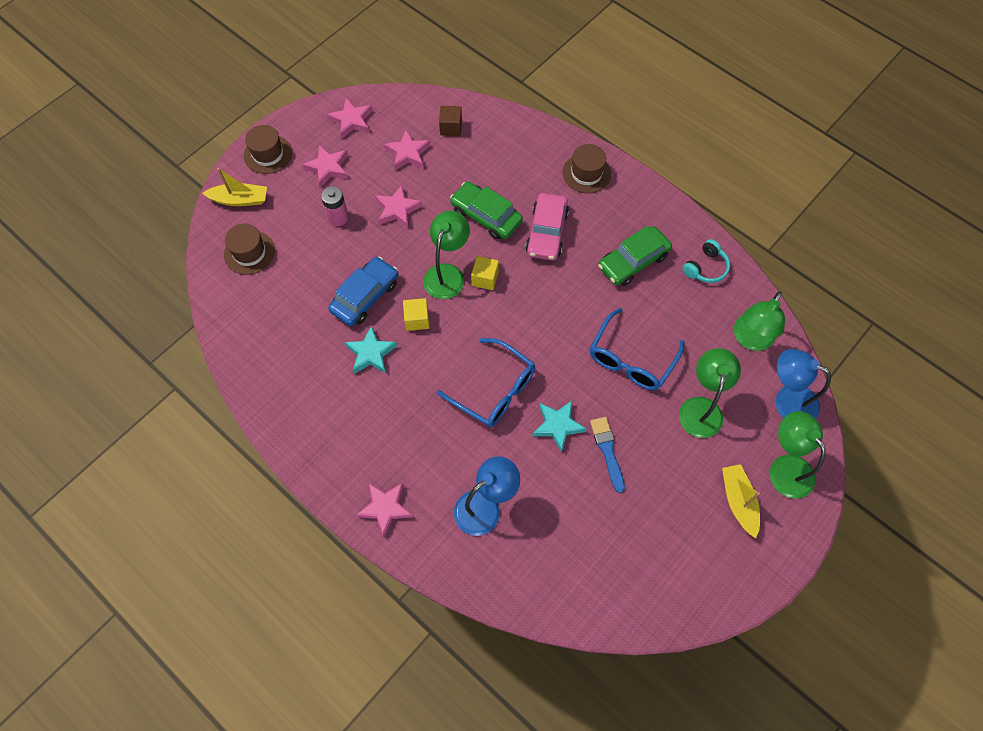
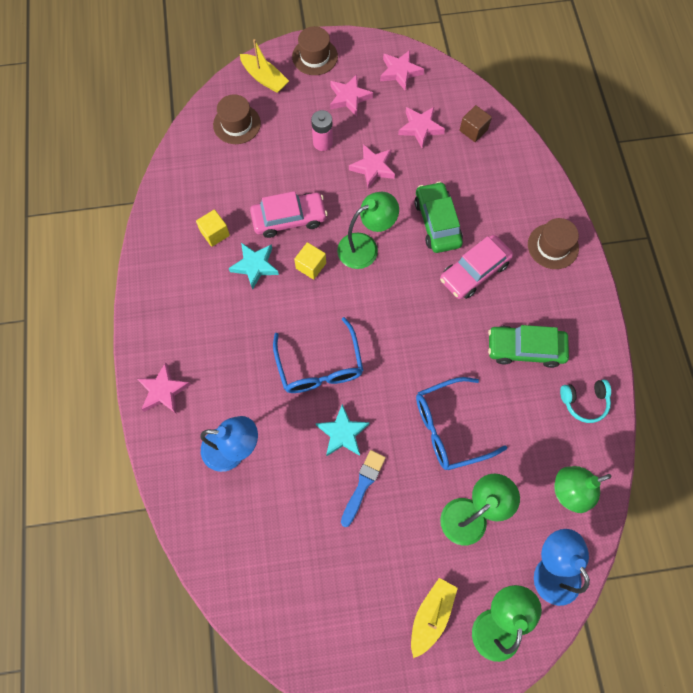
camera: 40 degrees right, 5 degrees up
blue car [328,257,398,326] -> pink car [250,191,327,238]
yellow cube [471,256,499,290] -> yellow cube moved to [196,210,230,247]

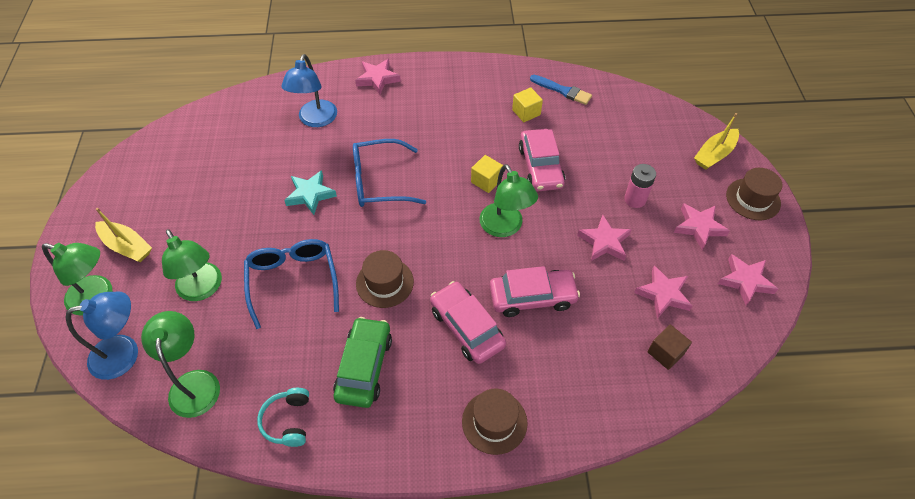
camera: 95 degrees right, 15 degrees down
brown hat [213,94,261,144] -> brown hat moved to [356,250,414,308]
turquoise star [228,243,279,290] -> none
blue brush [341,450,386,527] -> blue brush moved to [530,75,592,105]
green car [414,181,463,253] -> pink car [490,266,580,317]

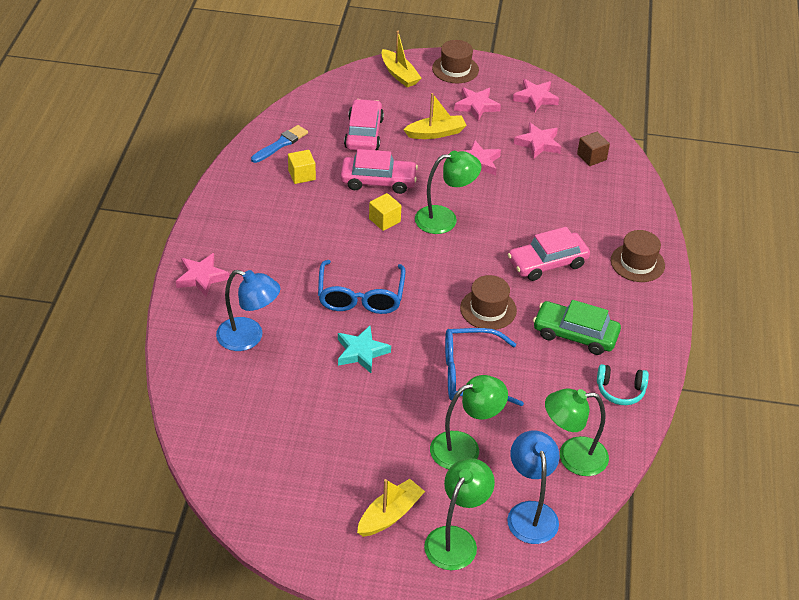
camera: 80 degrees left, 10 degrees down
pink car [490,266,580,317] -> pink car moved to [344,99,384,151]
pink battery [624,164,656,208] -> yellow boat [403,93,467,139]

